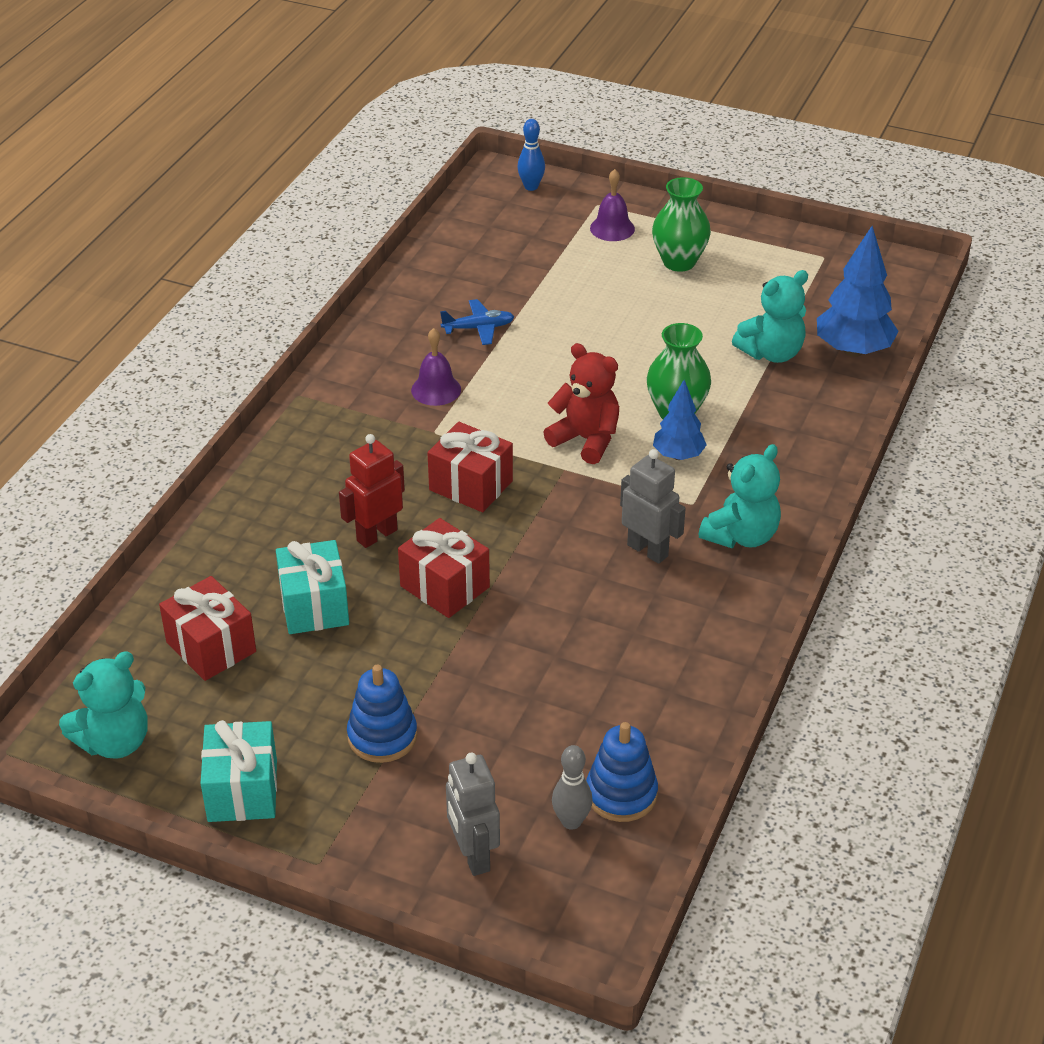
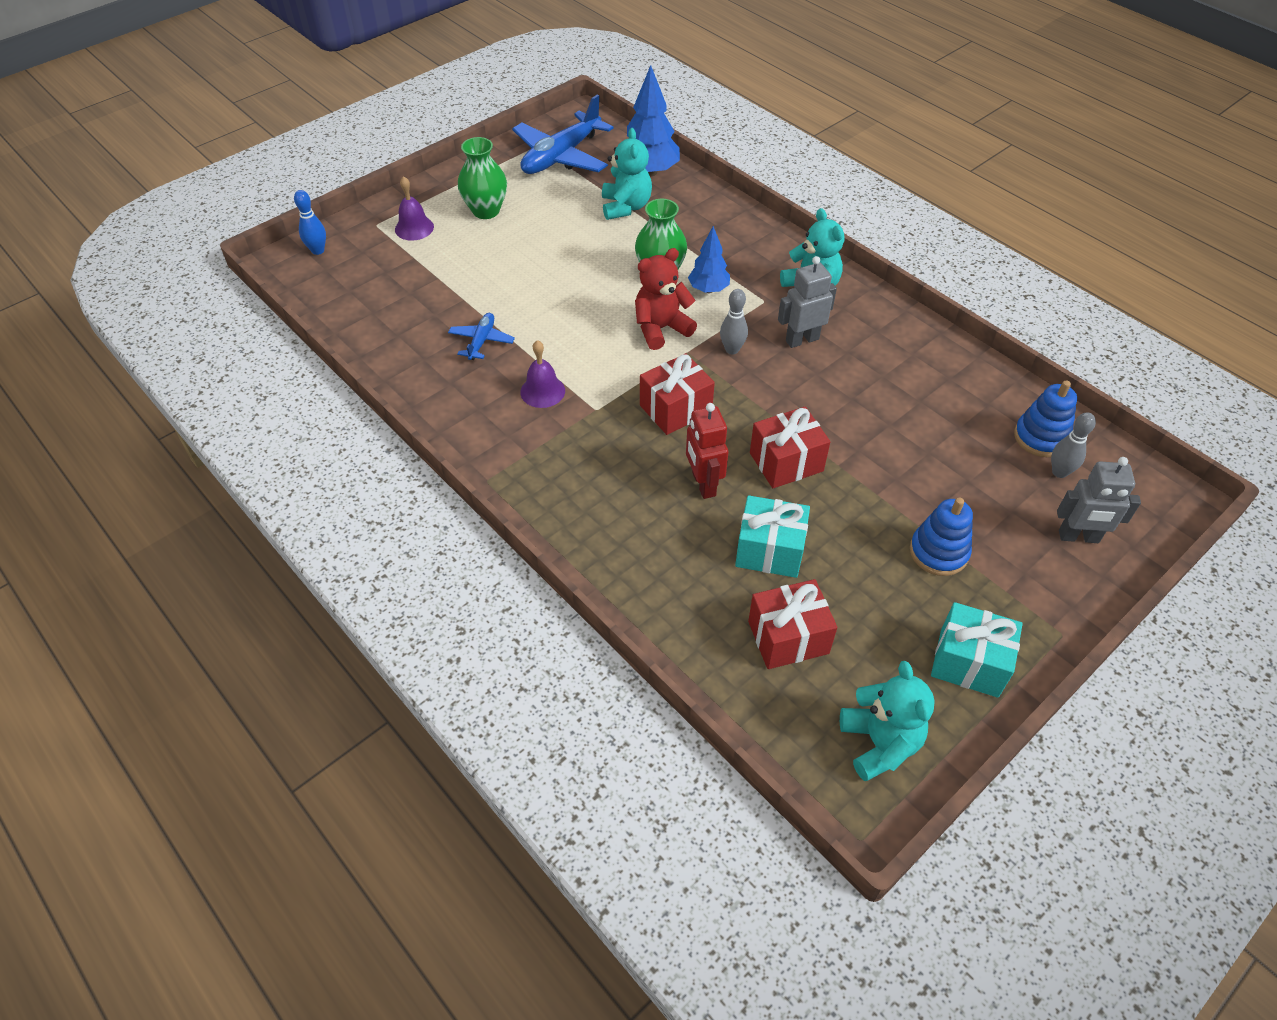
camera: 65 degrees left, 10 degrees up
none -> blue plane [512,94,613,174]
none -> grey bowling pin [720,289,748,355]

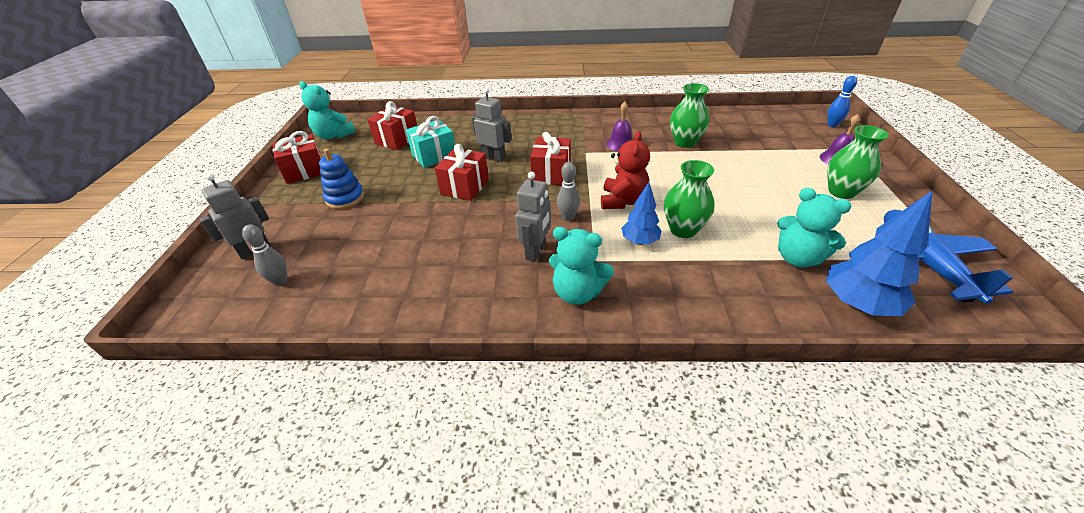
camera: 135 degrees right, 10 degrees down
blue plane [448,313,515,360] -> green vase [670,83,709,148]
red robot [686,403,728,499] -> grey robot [472,88,512,162]
turquoise gift [931,602,1023,698] -> red gift [273,131,322,184]
blue stacking toy [1014,381,1077,457] -> none

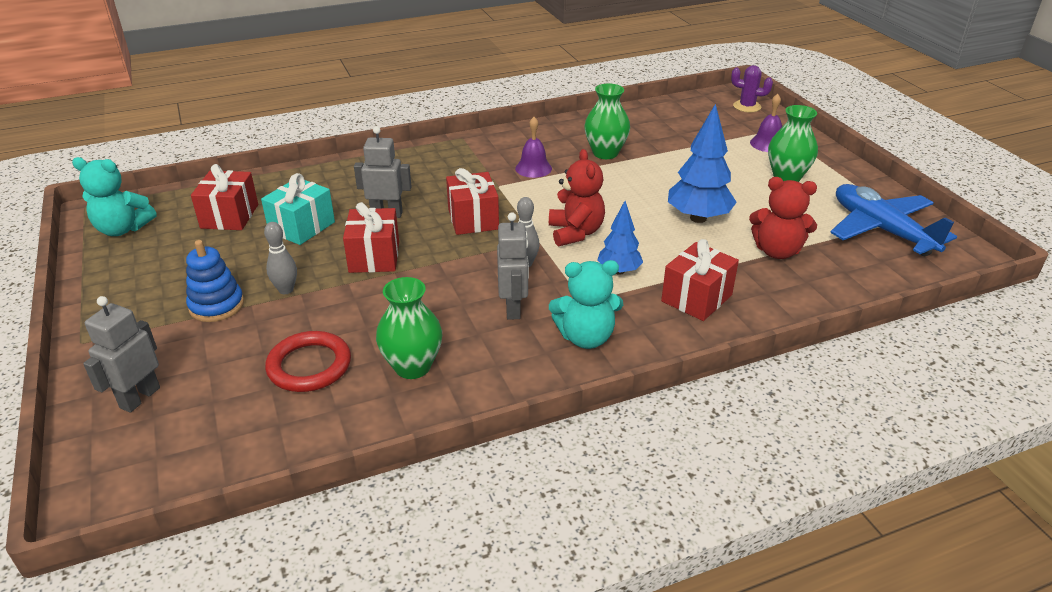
camera: 25 degrees left, 5 degrees down
grey bowling pin [242,225,287,286] -> grey bowling pin moved to [264,222,297,294]
red gift [273,131,322,184] -> red gift moved to [661,239,739,321]
green vase [664,160,715,238] -> green vase moved to [376,277,442,379]
turquoise teddy bear [777,188,852,268] -> red teddy bear [749,177,817,259]
blue tree [826,190,933,316] -> blue tree moved to [668,103,737,223]
blue bowling pin [827,76,857,127] -> purple cactus [731,65,773,112]
none -> red ring [265,331,351,392]

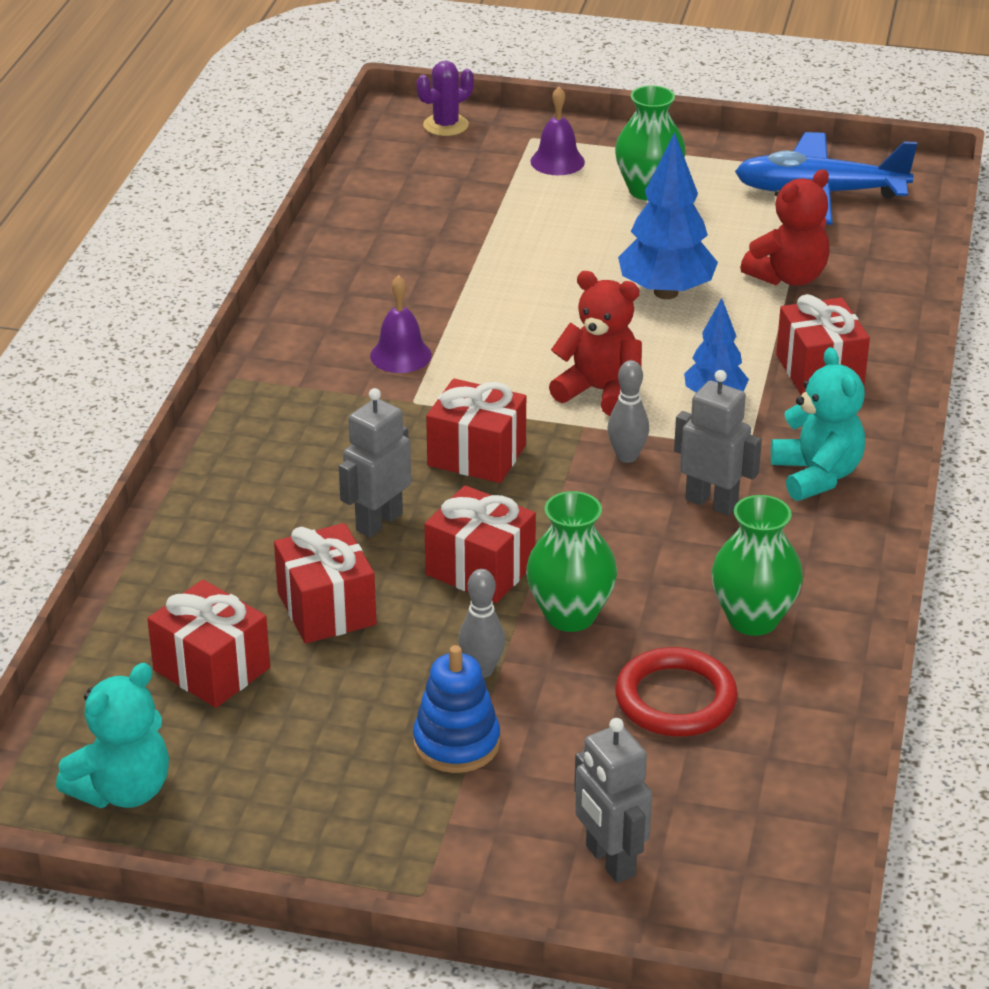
camera: 55 degrees left, 0 degrees up
turquoise gift [261,173,335,245] -> red gift [274,523,377,643]
turquoise teddy bear [549,260,623,349] -> turquoise teddy bear turned 45 degrees counterclockwise [771,347,865,501]
green vase [584,83,630,159] -> green vase moved to [526,491,617,632]

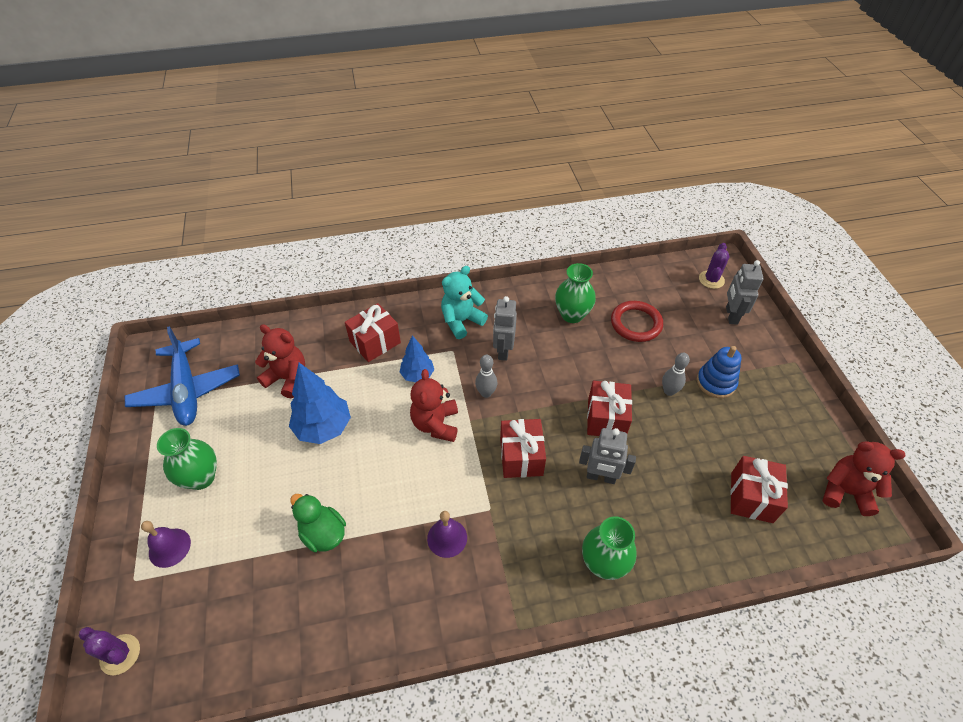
camera: 115 degrees left, 15 degrees up
turquoise teddy bear [56,663,169,808] -> red teddy bear [823,441,905,516]
red gift [274,523,377,643] -> none
green vase [526,491,617,632] -> green vase moved to [582,516,637,580]
grey robot [574,718,652,883] -> grey robot turned 150 degrees clockwise [726,260,764,325]
none -> green duck [291,494,346,552]
none -> purple cactus [699,243,730,289]

